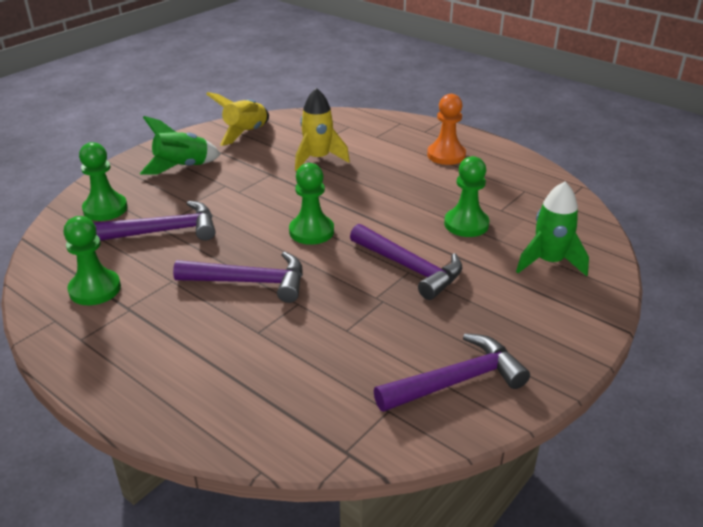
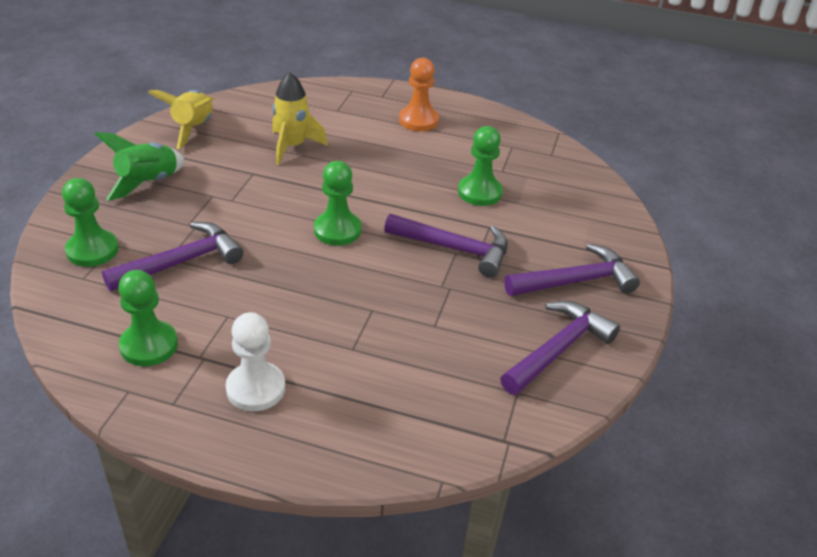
camera: 25 degrees left, 5 degrees up
purple hammer [173,252,303,303] -> purple hammer moved to [504,244,640,296]
green rocket [516,182,589,276] -> none
none -> white pawn [226,312,285,411]

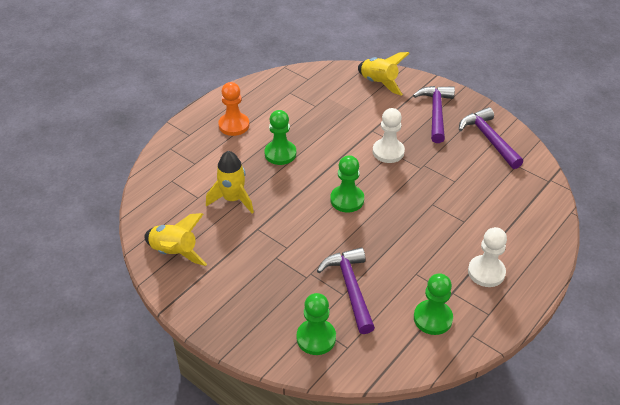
camera: 65 degrees left, 5 degrees up
green rocket [95,132,185,201] -> none
purple hammer [384,214,508,278] -> white pawn [373,108,405,163]
green pawn [458,126,503,206] -> green pawn moved to [264,110,296,165]
none -> yellow rocket [358,52,410,96]

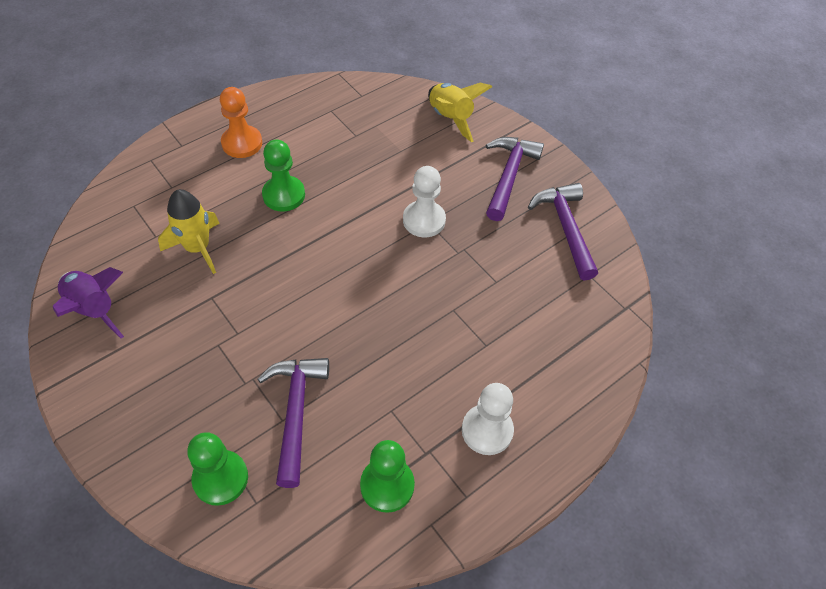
camera: 10 degrees right, 10 degrees up
yellow rocket [144,213,207,266] -> purple rocket [53,267,124,339]
green pawn [330,155,364,212] -> none

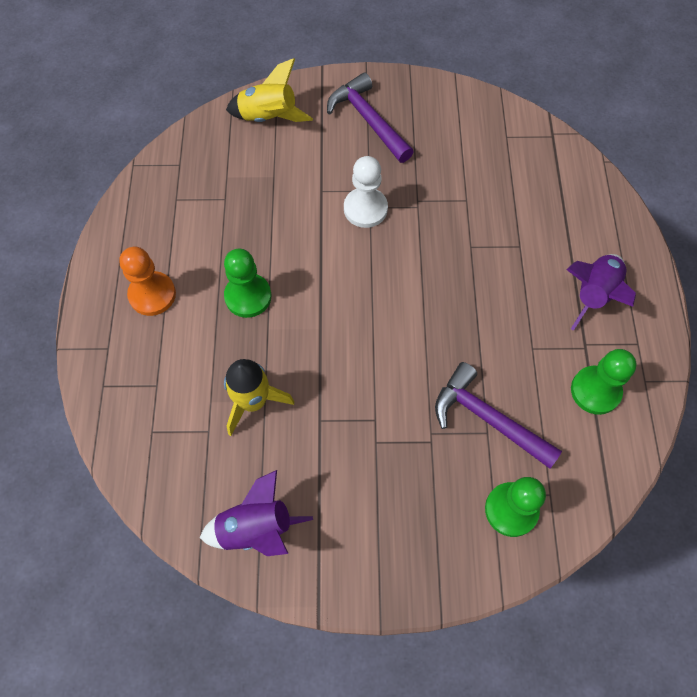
camera: 50 degrees left, 10 degrees up
white pawn [462,383,514,455] -> purple rocket [566,254,636,331]
purple hammer [528,183,598,280] -> none

